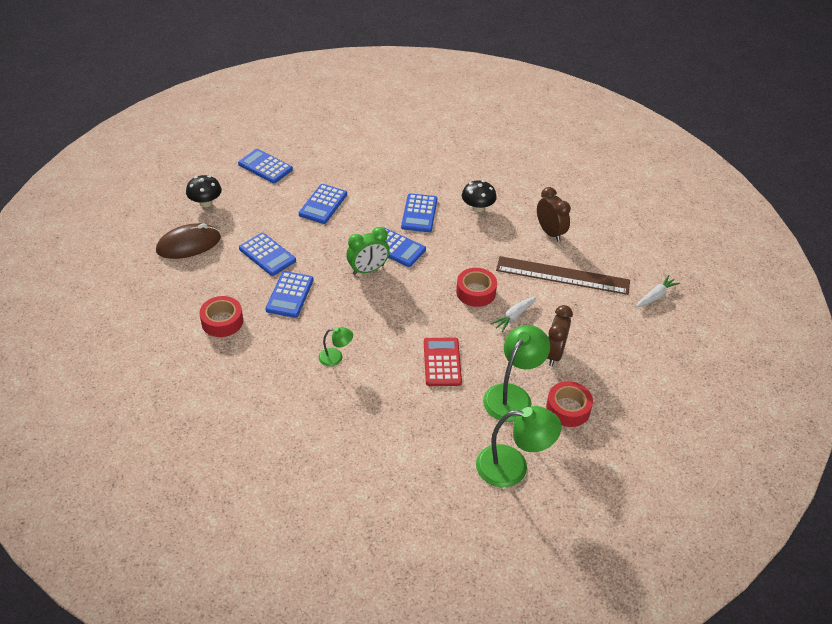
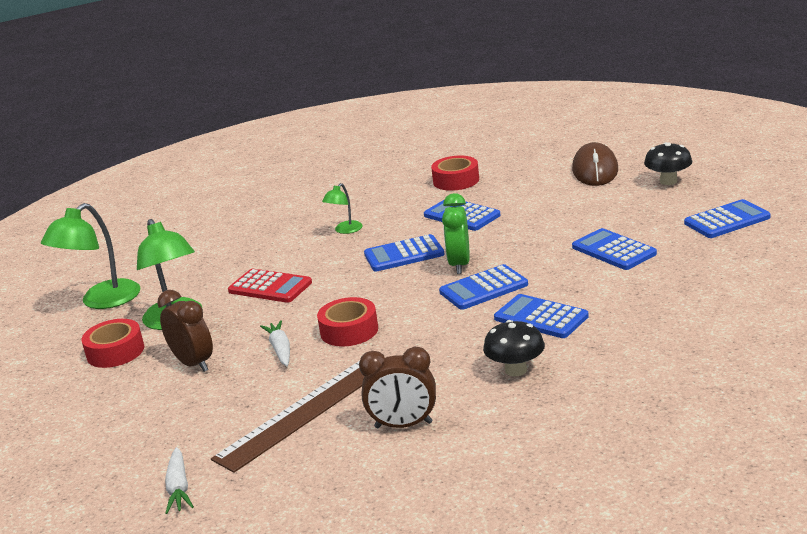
camera: 125 degrees right, 20 degrees down
blue calculator [239,233,296,276] -> blue calculator moved to [364,234,445,271]

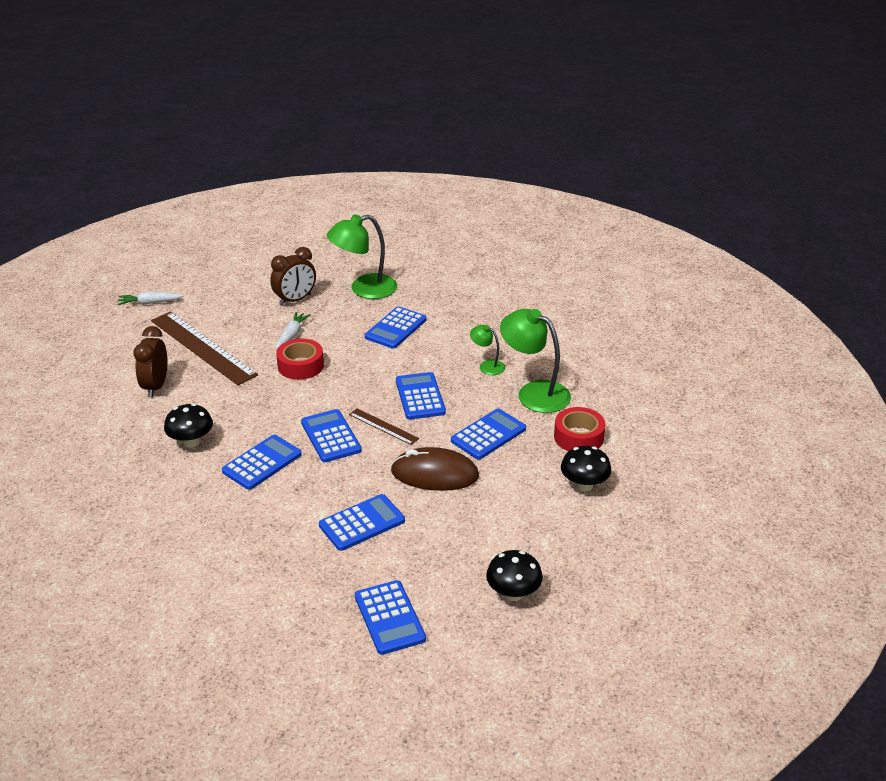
camera: 90 degrees right, 10 degrees up
green lamp [41,203,140,309] -> green lamp moved to [500,309,571,413]
red tape [81,319,144,368] -> none
red calculator [228,269,312,303] -> blue calculator [365,306,426,349]
white carrot [260,320,290,366] -> white carrot turned 60 degrees counterclockwise [276,312,311,350]
green clock [442,193,470,274] -> brown ruler [349,409,419,445]
brown mouse [572,142,618,186] -> brown mouse moved to [391,447,479,491]
none -> black mushroom [561,446,611,491]

